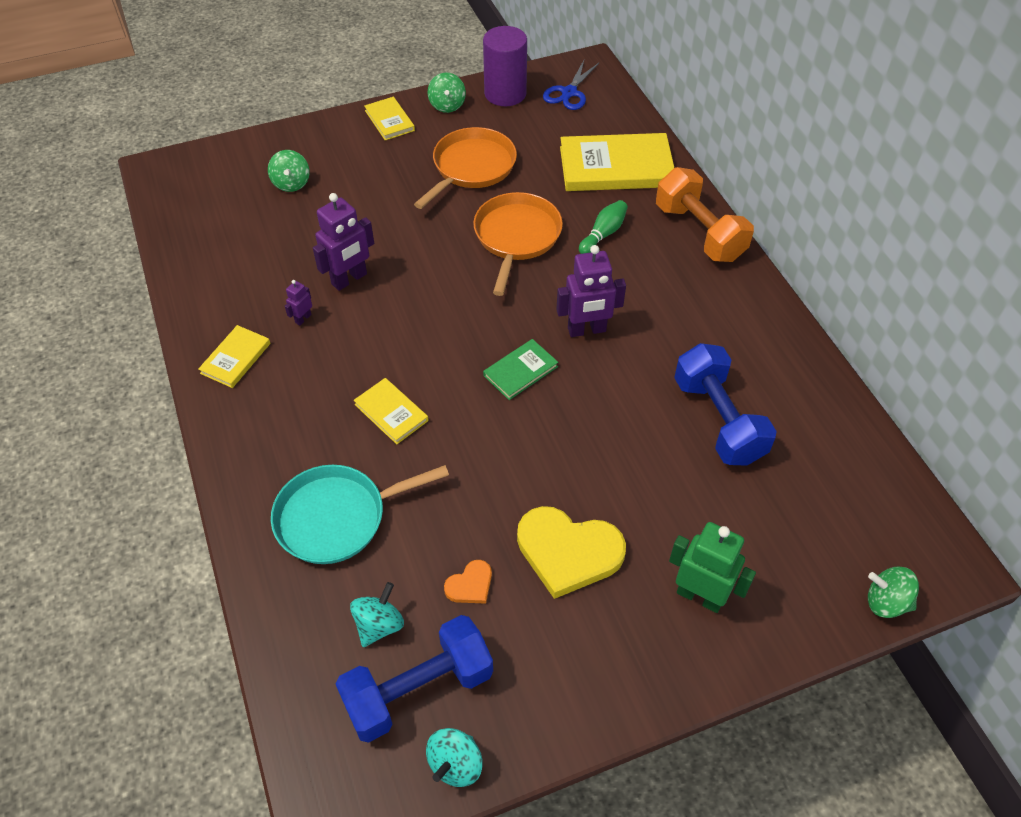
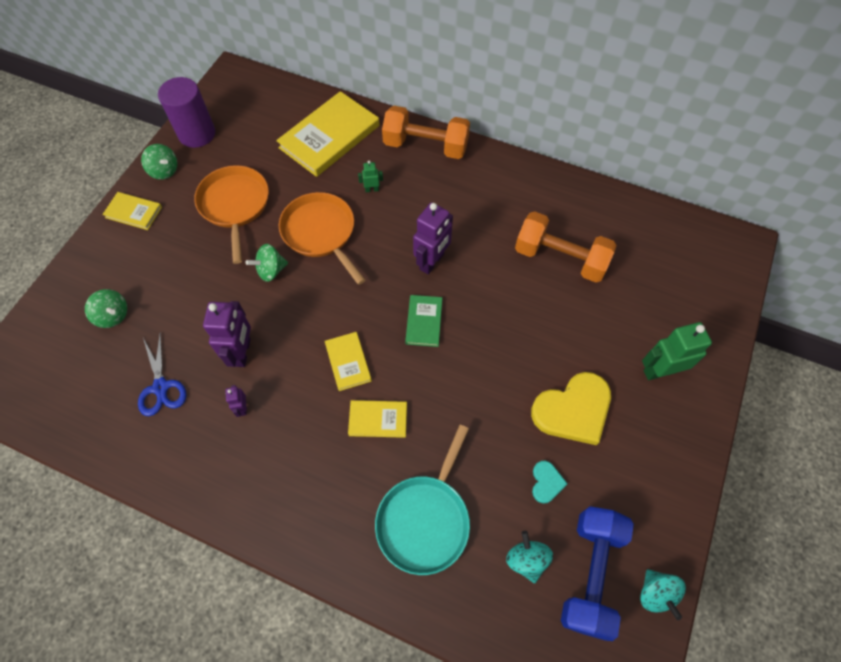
camera: 45 degrees left, 10 degrees up
yellow book [198,325,270,388] -> yellow book moved to [325,332,372,391]
orange heart [444,560,492,604] -> turquoise heart [532,461,568,504]
blue scissors [543,60,600,110] -> blue scissors moved to [138,332,187,416]
green bowling pin [579,200,628,254] -> green robot [358,161,383,192]
blue dumbbell [674,343,777,466] -> orange dumbbell [515,211,617,282]
green spinning top [868,566,919,618] -> green spinning top moved to [246,244,288,282]

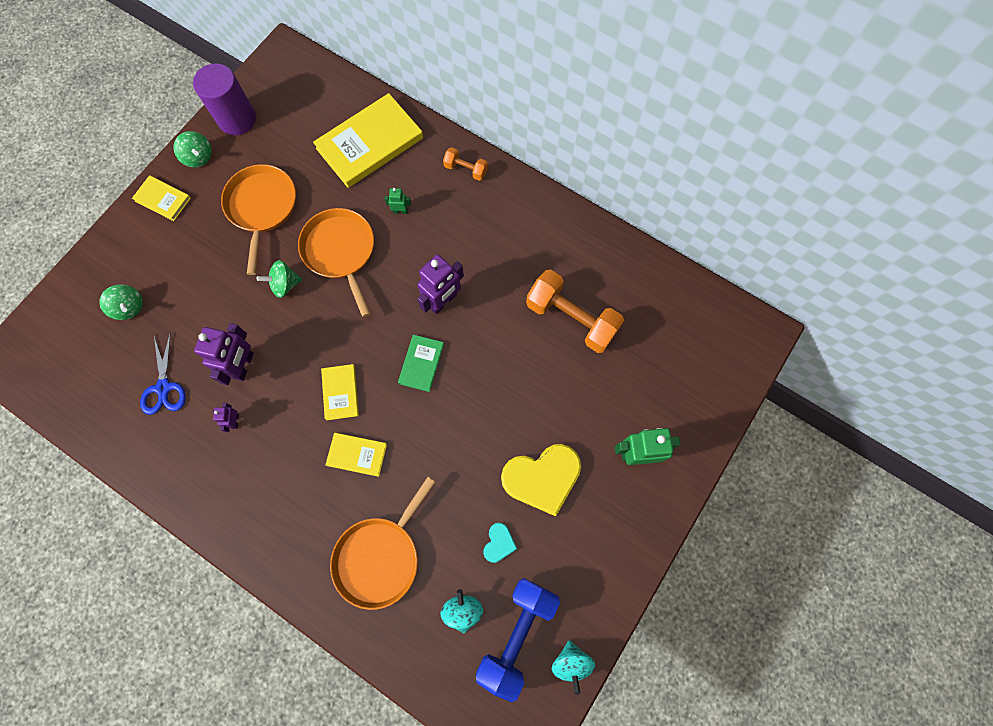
camera: 10 degrees right, 10 degrees up
turquoise pan [375,425,470,575] -> orange pan [330,477,435,610]
orange dumbbell [382,106,470,159] -> orange dumbbell [443,147,488,181], size x0.49

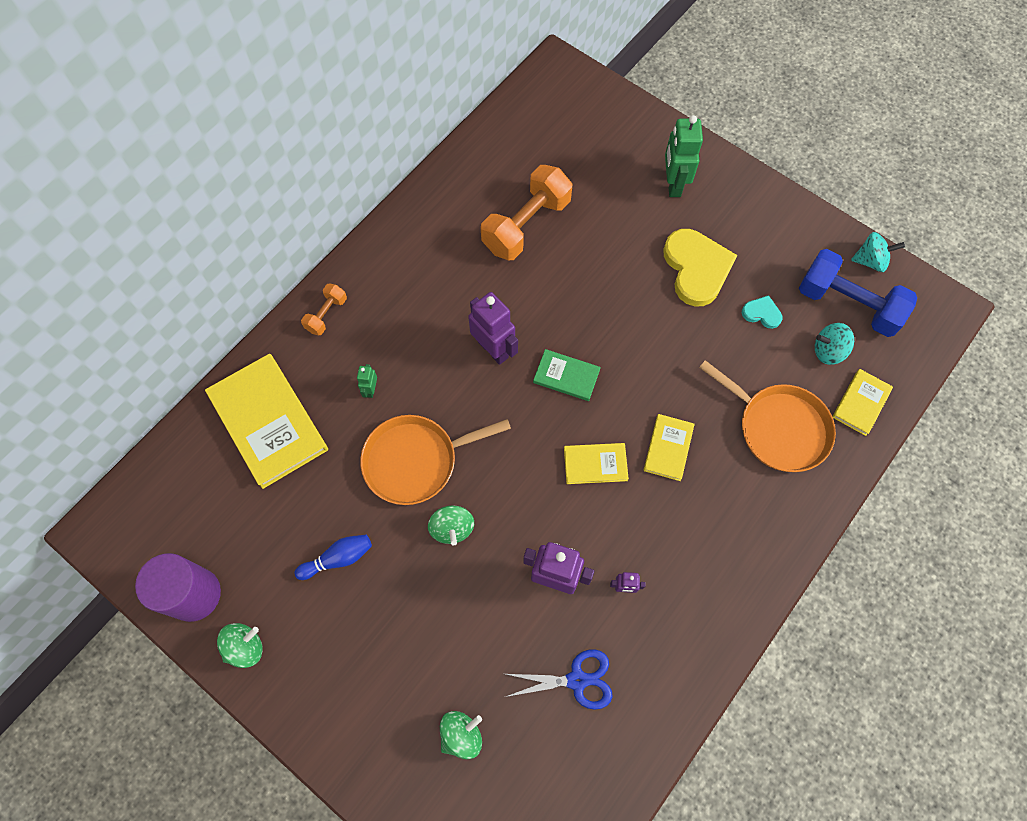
camera: 85 degrees left, 5 degrees down
yellow book [132,175,191,221] -> yellow book moved to [832,369,893,436]
orange pan [221,164,296,275] -> blue bowling pin [294,535,372,580]

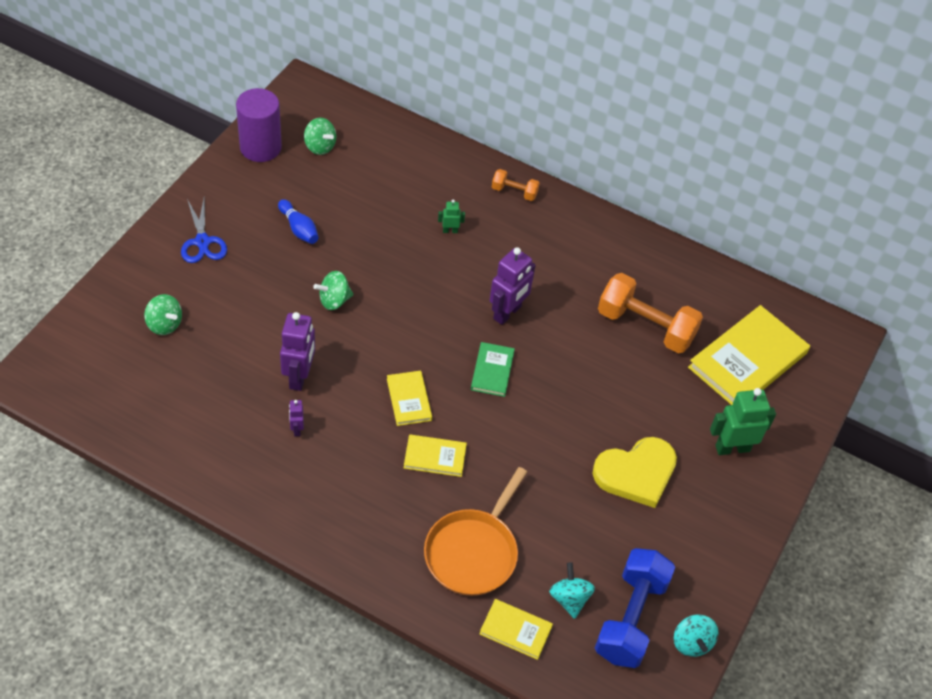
camera: 75 degrees right, 15 degrees down
yellow book [205,354,328,489] -> yellow book moved to [688,305,810,405]
green spinning top [217,623,263,668] -> green spinning top moved to [304,118,336,155]
orange pan [360,415,511,505] -> none
blue scissors [506,649,613,710] -> blue scissors moved to [181,199,227,263]
turquoise heart [742,295,783,329] -> none

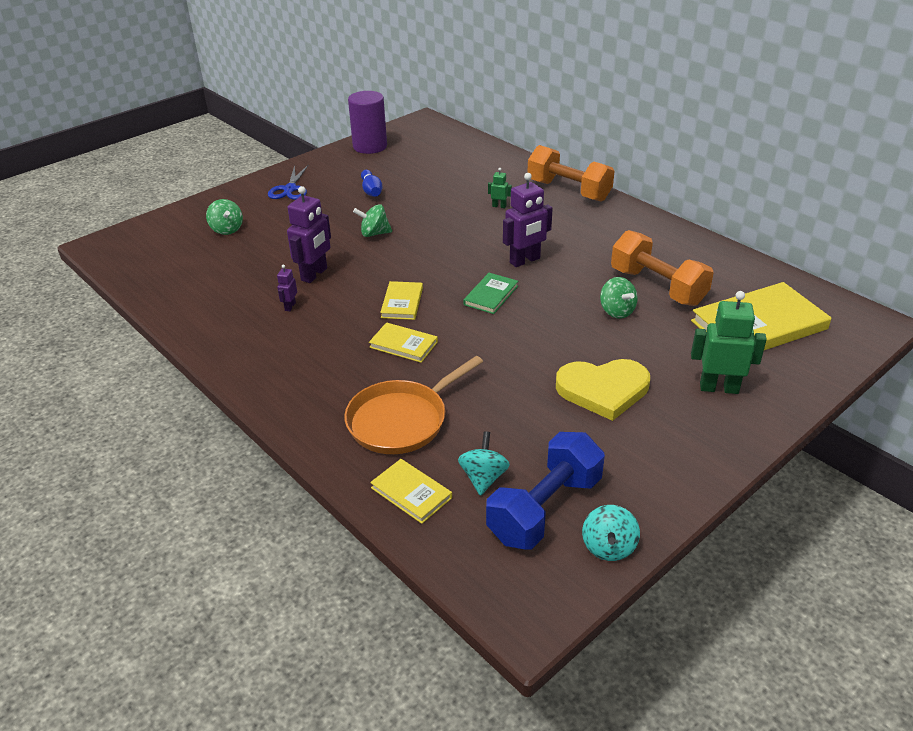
camera: 25 degrees right, 15 degrees down
green spinning top [304,118,336,155] -> green spinning top moved to [600,277,638,319]
orange dumbbell [492,169,540,201] -> orange dumbbell [527,145,614,202], size x2.02

